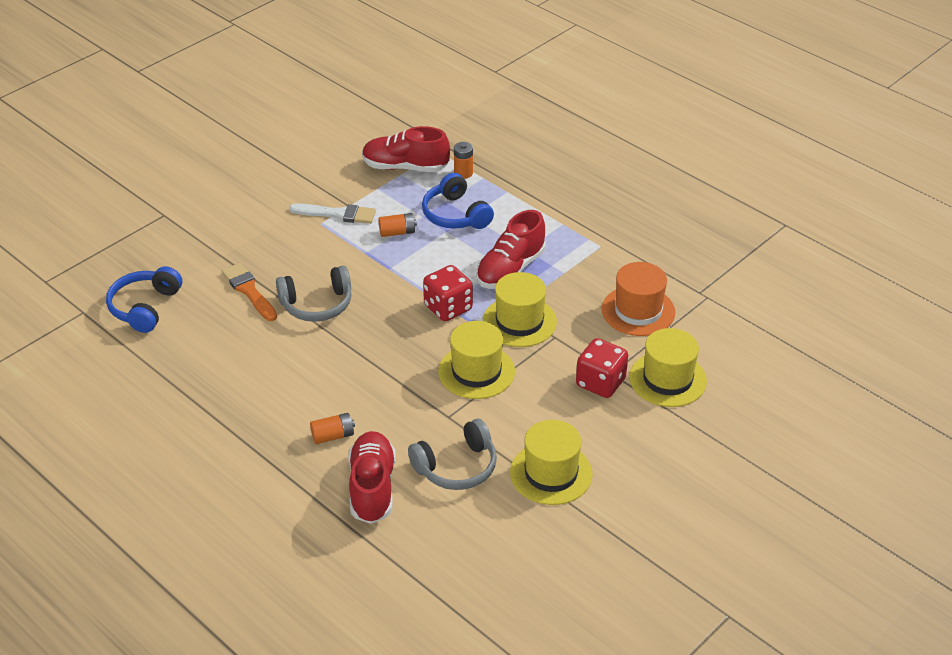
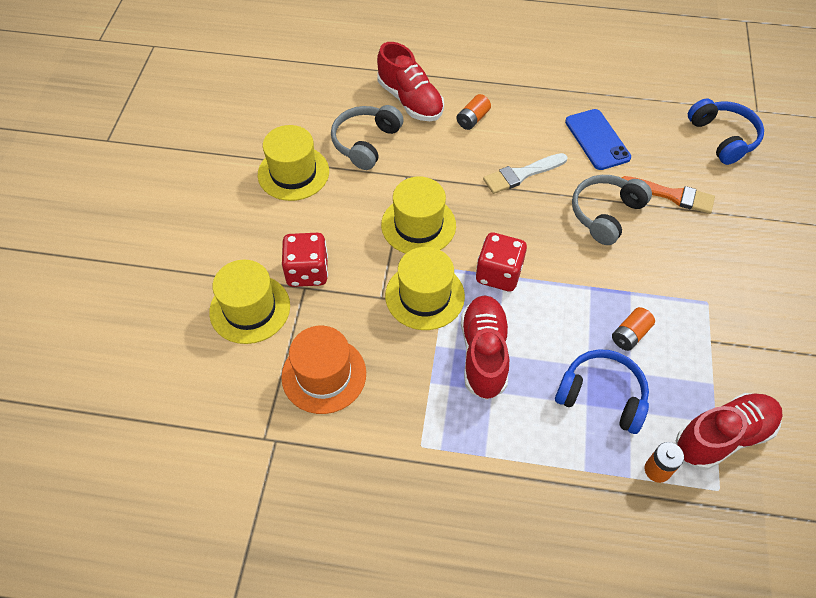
camera: 145 degrees right, 15 degrees up
white brush [289,203,376,224] -> white brush moved to [483,153,567,194]
none -> blue phone [565,109,631,170]

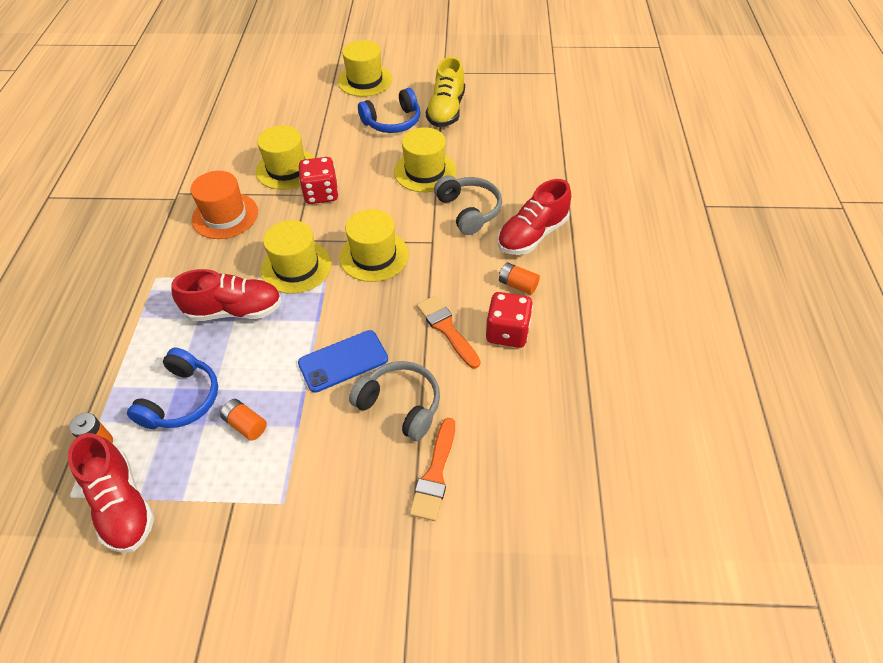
camera: 85 degrees right, 5 degrees down
grey headphones [331,105,404,170] -> grey headphones turned 45 degrees clockwise [434,175,502,235]
red dice [476,232,527,291] -> red dice moved to [486,292,533,348]
white brush [483,153,567,194] -> orange brush [417,296,480,369]
blue phone [565,109,631,170] -> blue phone moved to [298,330,388,393]
blue headphones [688,98,764,165] -> blue headphones moved to [358,88,420,133]
none -> yellow hat [338,40,392,97]
none -> yellow shoe [426,57,465,127]

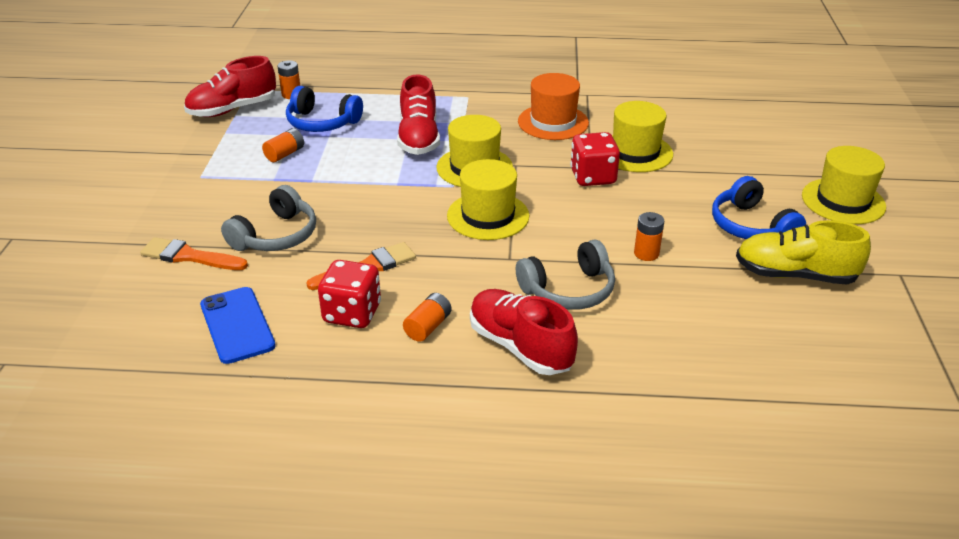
camera: 90 degrees right, 15 degrees down
blue phone [298,330,388,393] -> blue phone moved to [200,287,276,364]
yellow hat [394,127,456,192] -> orange battery [634,212,664,261]

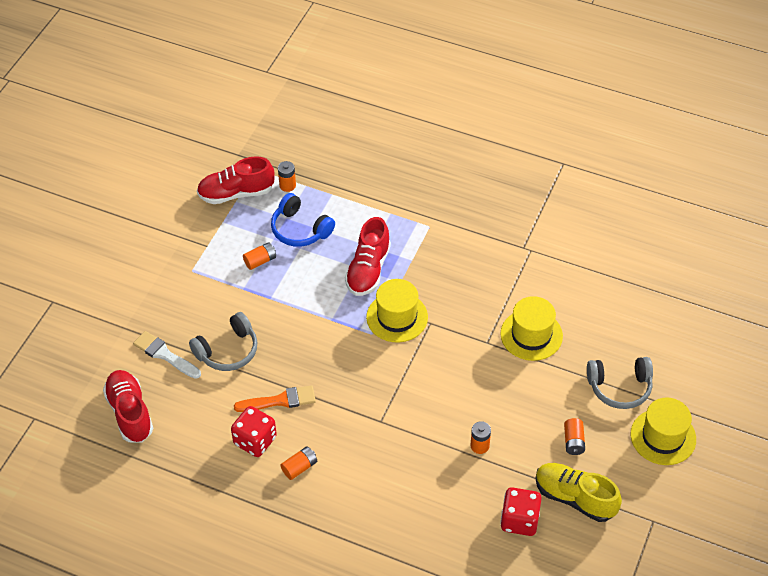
camera: 20 degrees right, 15 degrees up
orange brush [140,237,248,270] -> white brush [133,331,201,379]
blue phone [200,287,276,364] -> none
yellow hat [447,159,529,240] -> none
red shoe [470,289,578,375] -> red shoe moved to [103,370,153,443]
grey headphones [516,240,615,310] -> grey headphones moved to [587,357,653,409]
orange hat [518,73,589,140] -> none
red dice [570,132,620,186] -> red dice moved to [500,487,542,536]
blue headphones [712,176,806,239] -> orange battery [564,418,585,455]

